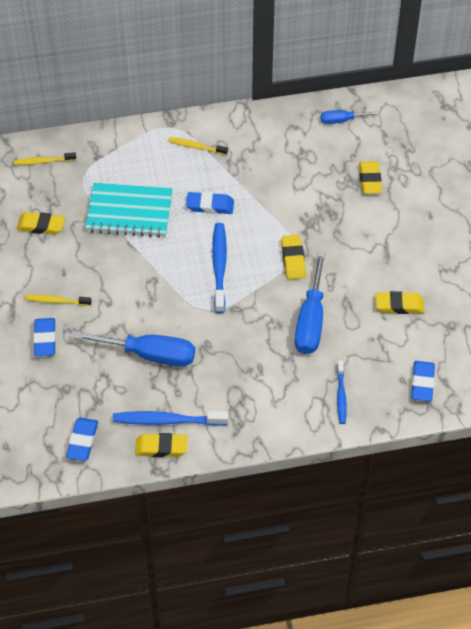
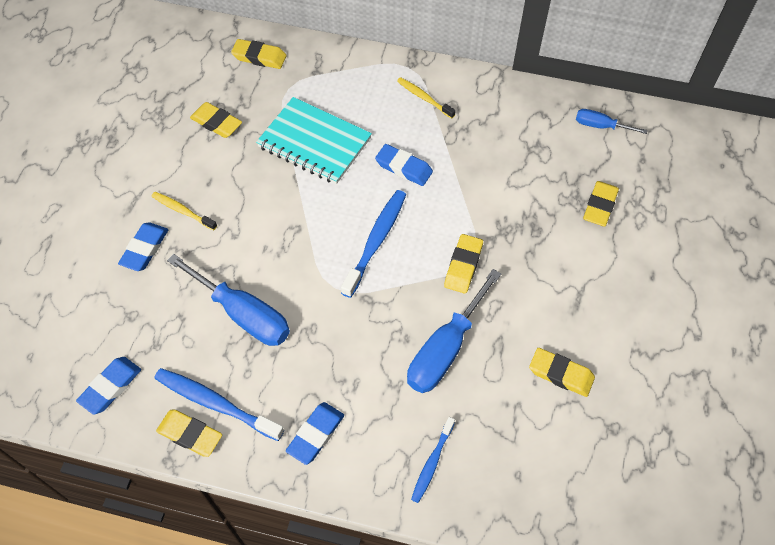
camera: 25 degrees right, 5 degrees up
yellow toothbrush [14,152,76,165] -> yellow eraser [231,39,286,69]
blue eraser [411,361,435,401] -> blue eraser moved to [286,402,344,465]

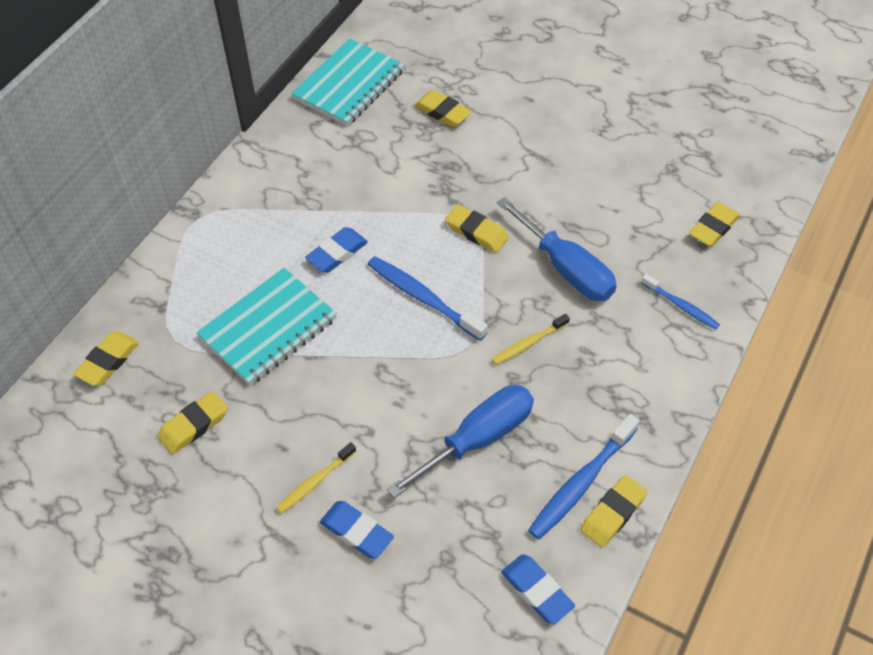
camera: 75 degrees left, 5 degrees down
blue eraser [286,402,344,465] -> none
yellow toothbrush [397,77,456,119] -> yellow toothbrush moved to [492,314,570,365]
yellow eraser [529,348,595,397] -> yellow eraser moved to [689,202,740,247]
blue screwdriver [576,109,648,134] -> turquoise notebook [291,38,405,126]

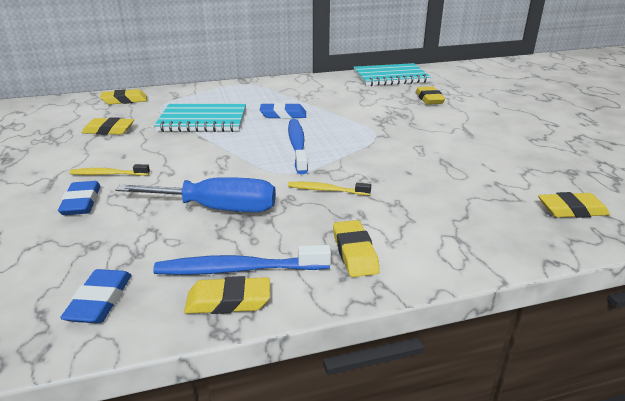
camera: 45 degrees right, 25 degrees down
yellow eraser [445,204,509,253] -> yellow eraser moved to [333,220,380,277]
blue screwdriver [497,197,617,301] -> none
blue toothbrush [641,274,720,330] -> none

